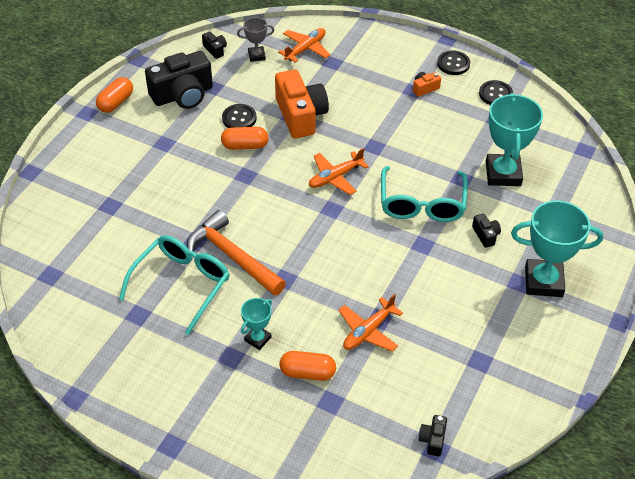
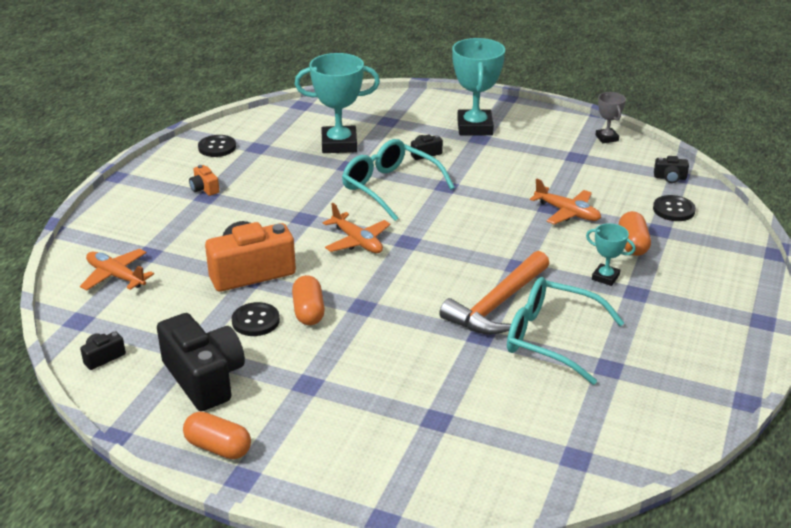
camera: 95 degrees left, 15 degrees down
grey trophy [237,17,274,62] -> grey trophy moved to [595,92,626,143]
turquoise glasses [381,166,468,222] -> turquoise glasses turned 135 degrees counterclockwise [342,139,455,221]
black button [437,50,470,75] -> black button moved to [653,195,696,221]

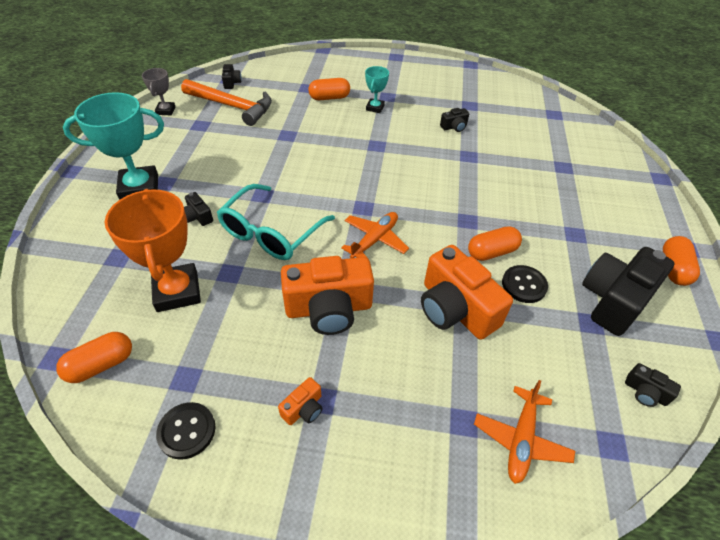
camera: 105 degrees left, 15 degrees up
turquoise trophy [295,53,380,153] -> orange trophy [105,189,201,312]
orange hammer [439,251,550,335] -> orange hammer moved to [181,79,272,126]
turquoise glasses [507,277,624,385] -> black camera [440,108,469,132]
orange plane [530,179,601,225] -> none
grey trophy [595,92,626,143] -> grey trophy turned 60 degrees counterclockwise [142,68,175,115]
black button [653,195,696,221] -> none
none -> orange capsule [56,332,132,383]
none -> orange camera [281,256,374,335]

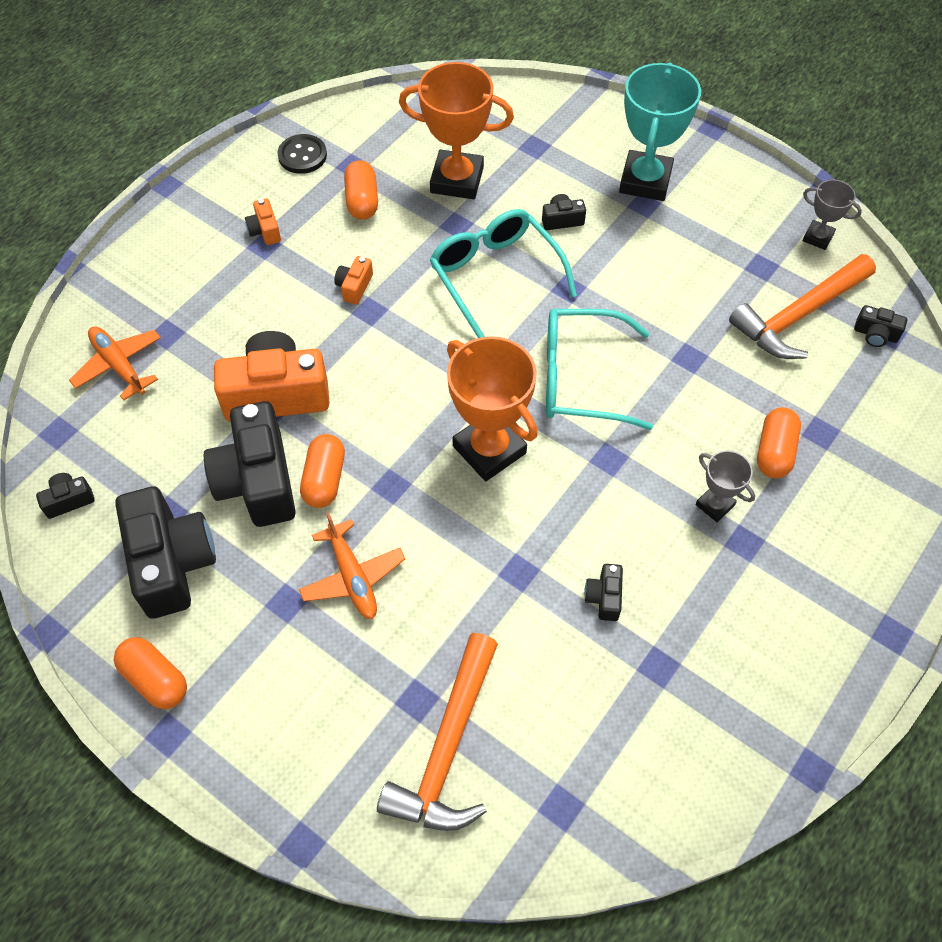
camera: 120 degrees right, 10 degrees up
orange capsule [56,332,132,383] -> orange capsule moved to [344,160,378,220]
orange camera [281,256,374,335] -> orange camera [334,256,373,304], size x0.44
orange plane [341,212,409,258] -> orange plane moved to [299,513,405,619]
turquoise trophy [365,66,389,113] -> grey trophy [696,450,755,522]
black button [502,265,548,303] -> black camera [204,401,296,527]
none -> orange hammer [377,633,498,831]
none -> orange trophy [447,336,538,481]
none -> turquoise glasses [546,309,653,430]

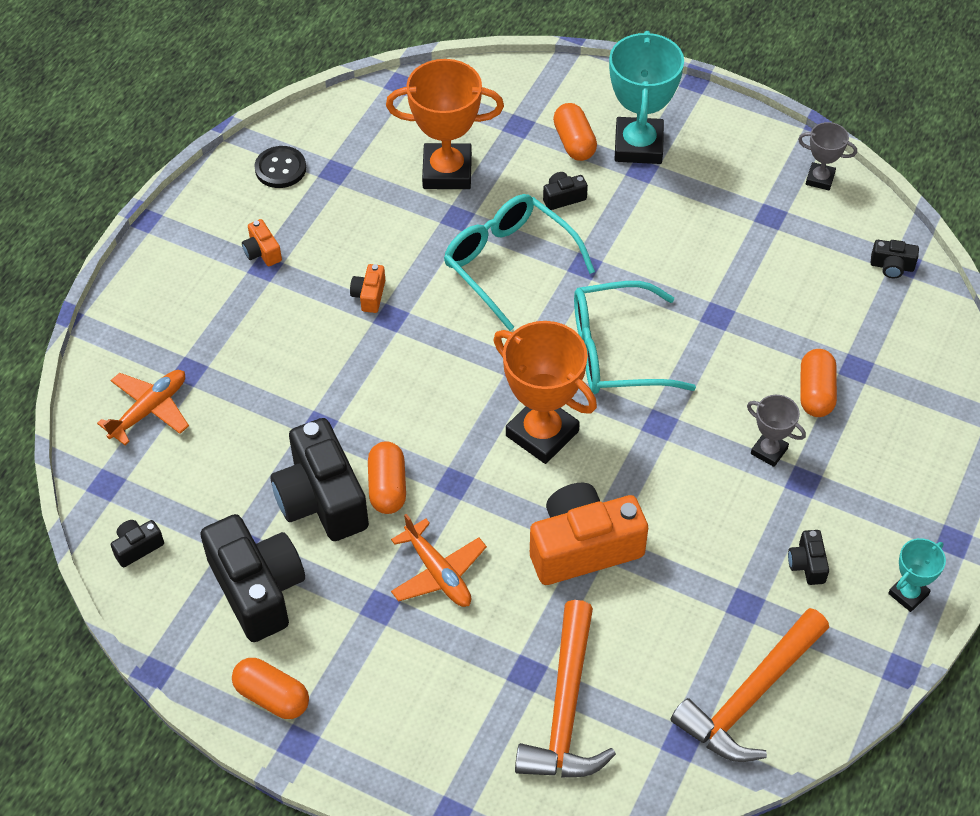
camera: 10 degrees left, 5 degrees down
orange plane [69,326,161,401] -> orange plane turned 90 degrees clockwise [97,370,189,445]
orange camera [214,331,330,422] -> orange camera moved to [530,483,648,585]
orange capsule [344,160,378,220] -> orange capsule moved to [553,103,597,161]
black camera [584,564,623,621] -> black camera moved to [788,530,829,585]
orange hammer [729,254,876,359] -> orange hammer moved to [671,608,829,762]
none -> turquoise trophy [888,538,946,612]

